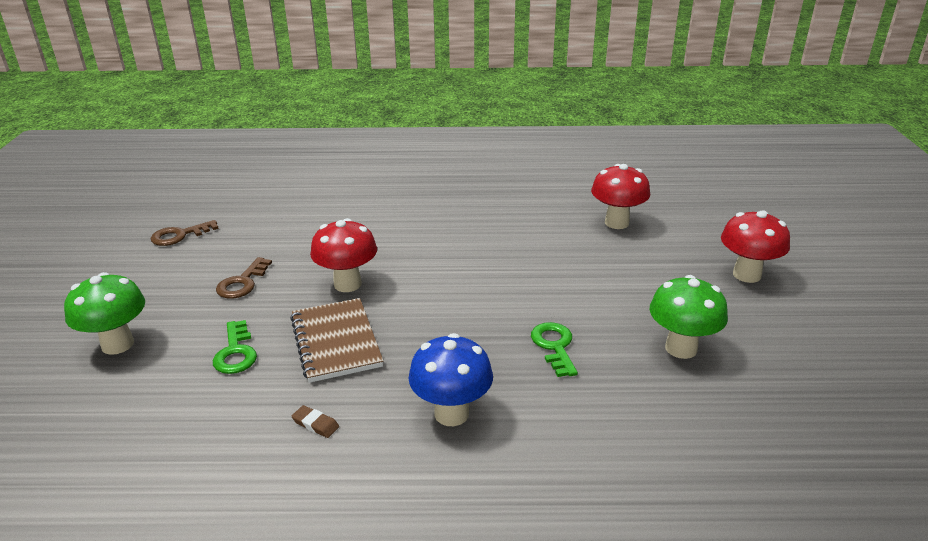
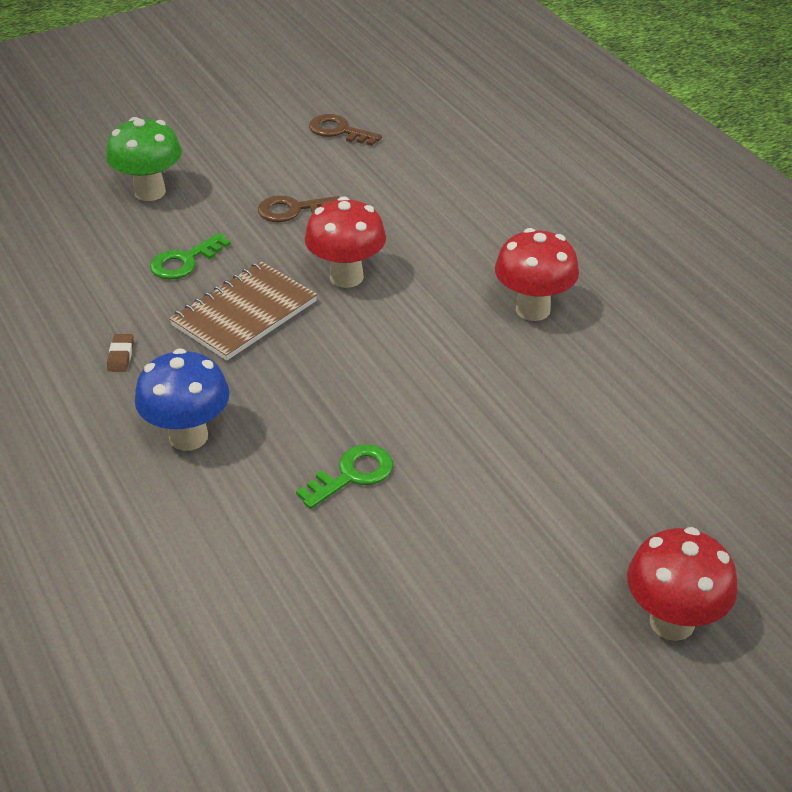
camera: 60 degrees right, 10 degrees up
red mushroom [591,164,650,229] -> red mushroom moved to [495,228,579,321]
green mushroom [650,275,728,359] -> none

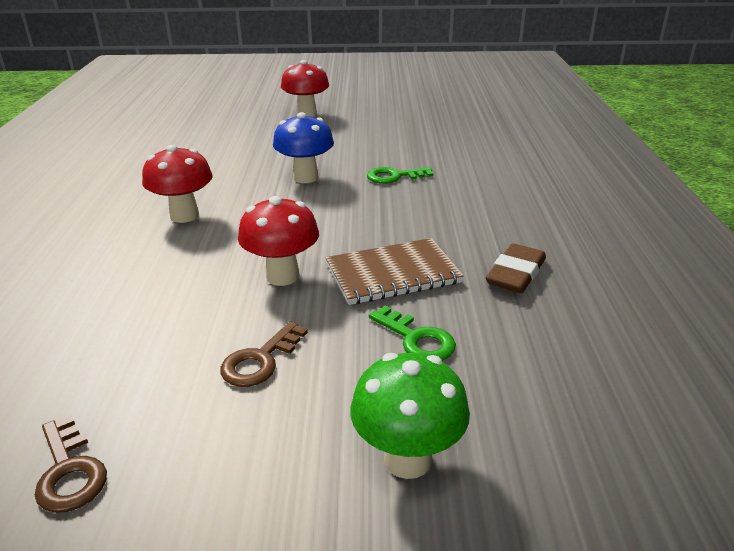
camera: 150 degrees left, 10 degrees down
brown eraser [107,334,134,371] -> brown eraser [486,243,546,293], size x1.99
blue mushroom [135,348,230,451] -> blue mushroom moved to [273,112,334,183]
green key [150,233,231,280] -> green key turned 60 degrees clockwise [369,306,456,361]
brown key [258,196,340,222] -> brown key turned 105 degrees clockwise [220,321,308,387]

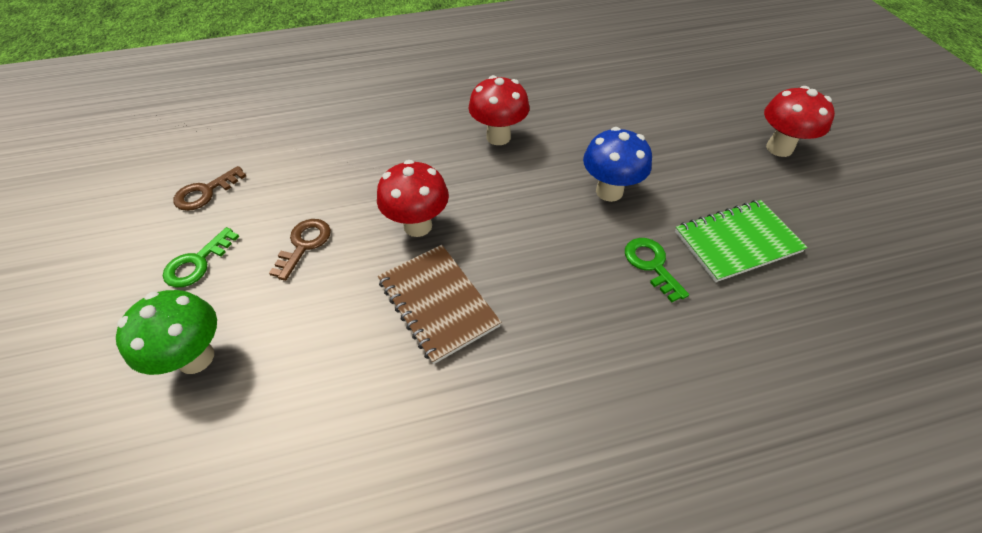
camera: 75 degrees right, 20 degrees up
brown key [220,321,308,387] -> brown key turned 90 degrees clockwise [269,219,331,281]
green key [369,306,456,361] -> green key moved to [163,227,239,288]
brown eraser [486,243,546,293] -> none
none -> green notebook [675,200,808,282]

